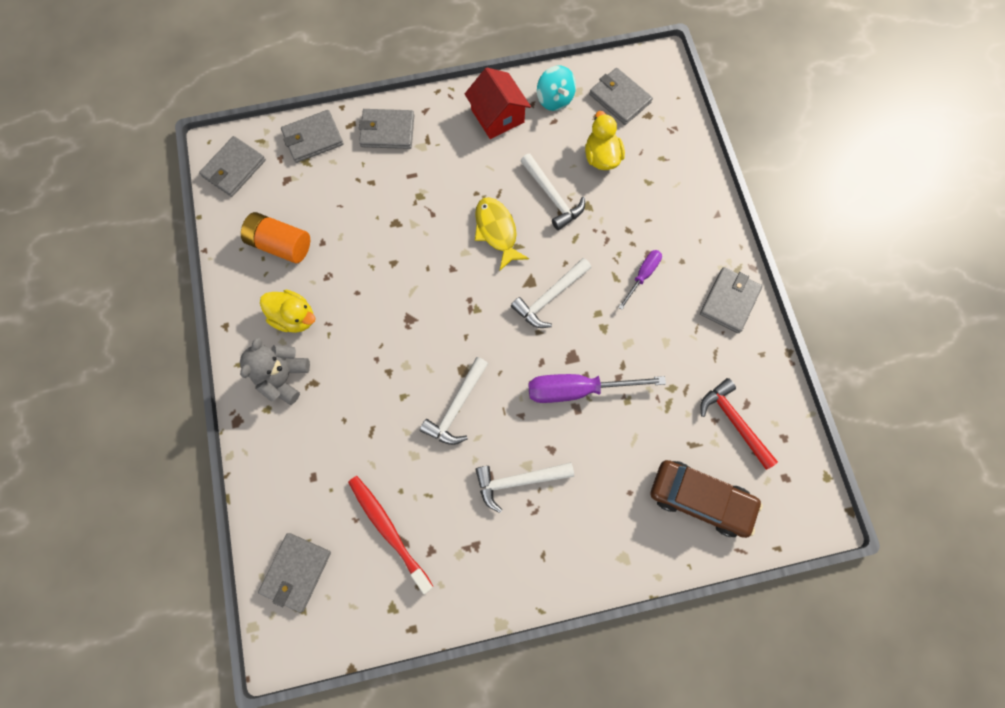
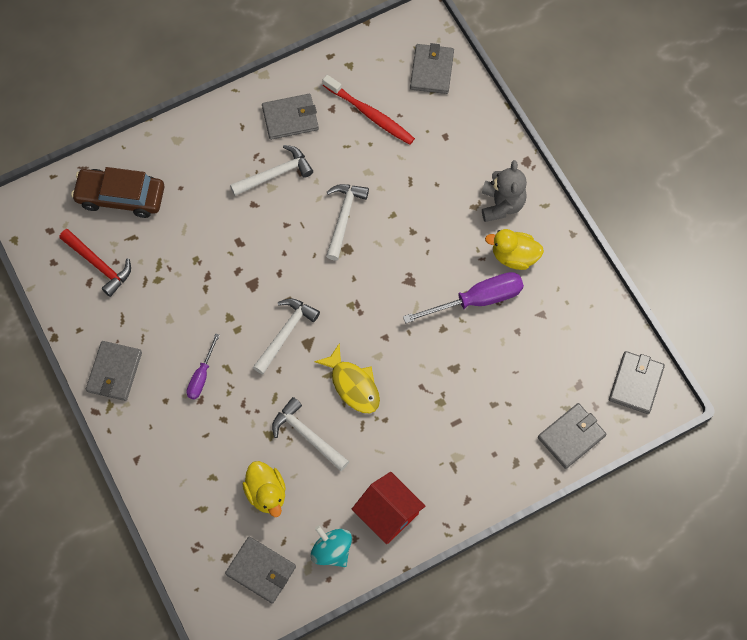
camera: 165 degrees right, 5 degrees down
orange battery [241,212,310,263] -> none
grey wallet [359,109,414,149] -> grey wallet moved to [262,94,319,140]
purple screwdriver [528,374,666,403] -> purple screwdriver moved to [403,272,524,323]

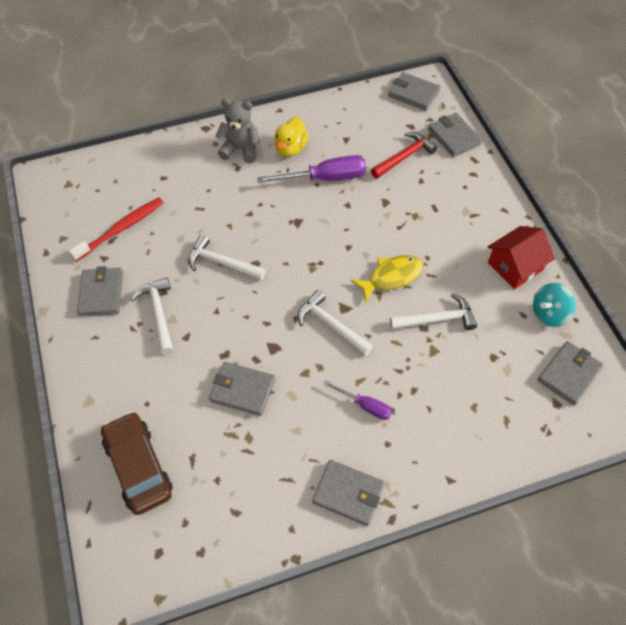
camera: 80 degrees left, 10 degrees down
red hammer [59,229,131,297] -> red hammer moved to [371,132,438,179]
brown car [71,167,164,218] -> brown car turned 135 degrees clockwise [101,411,173,515]
yellow duck [242,461,286,517] -> none
white hammer [272,397,349,471] -> white hammer turned 150 degrees counterclockwise [390,293,477,330]
purple screwdriver [403,272,524,323] -> purple screwdriver turned 90 degrees clockwise [257,155,366,183]
grey wallet [410,43,454,94] -> grey wallet moved to [209,362,275,416]

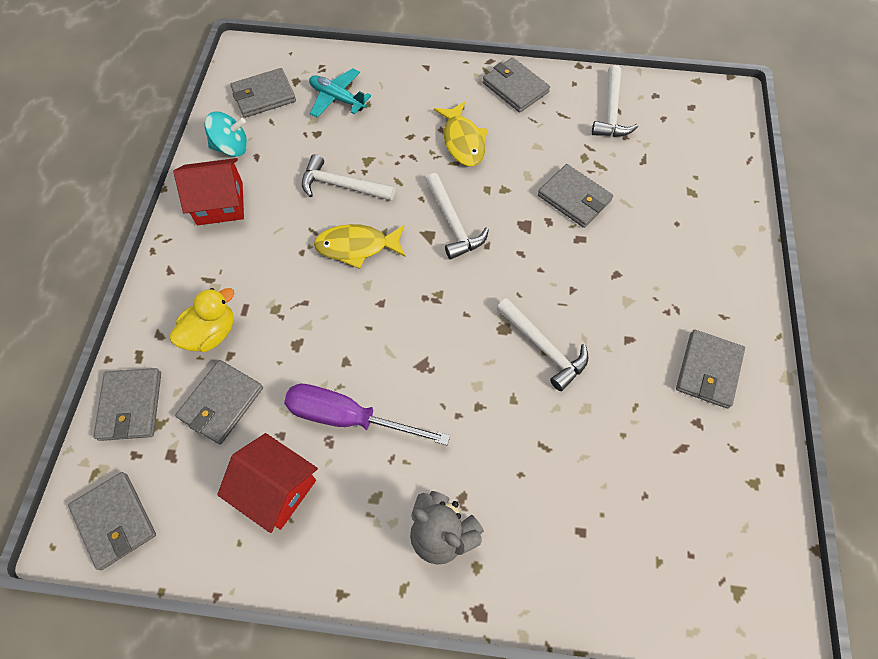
camera: 155 degrees left, 5 degrees up
red toothbrush [69,198,164,262] -> none
brown car [101,411,173,515] -> none
white hammer [131,278,173,355] -> white hammer moved to [592,65,638,137]
yellow duck [274,117,309,157] -> yellow duck moved to [169,288,234,352]
purple screwdriver [324,380,392,420] -> yellow fish [434,101,488,166]
red hammer [371,132,438,179] -> grey wallet [175,360,263,445]
none -> red house [217,433,318,533]
none -> turquoise plane [309,68,371,118]

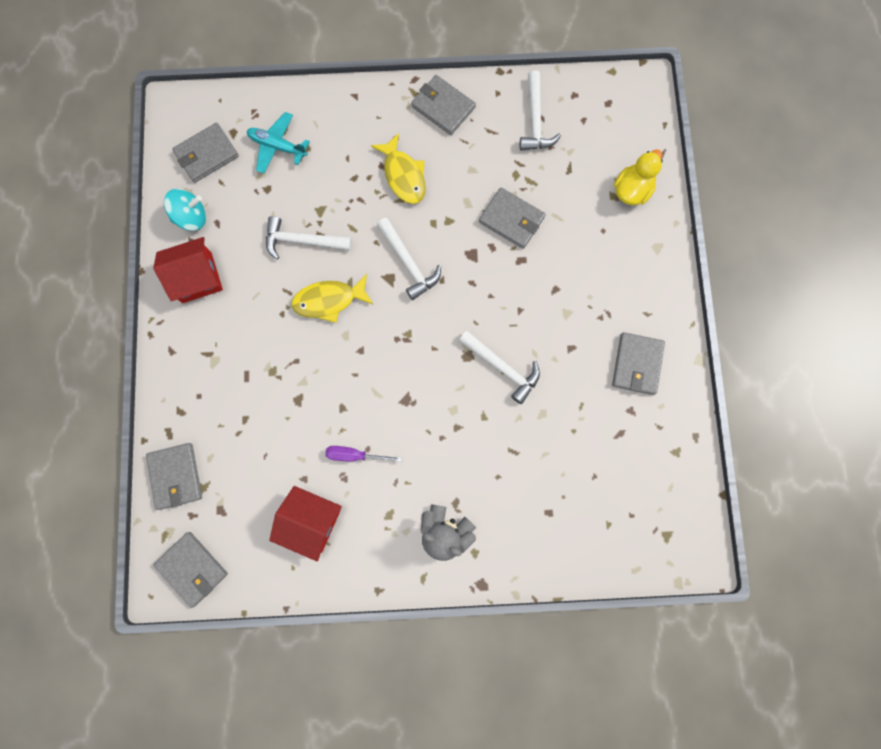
camera: 10 degrees left, 15 degrees up
yellow duck [169,288,234,352] -> yellow duck moved to [614,149,663,206]
grey wallet [175,360,263,445] -> none
purple screwdriver [284,384,450,445] -> purple screwdriver [326,446,402,462], size x0.56

